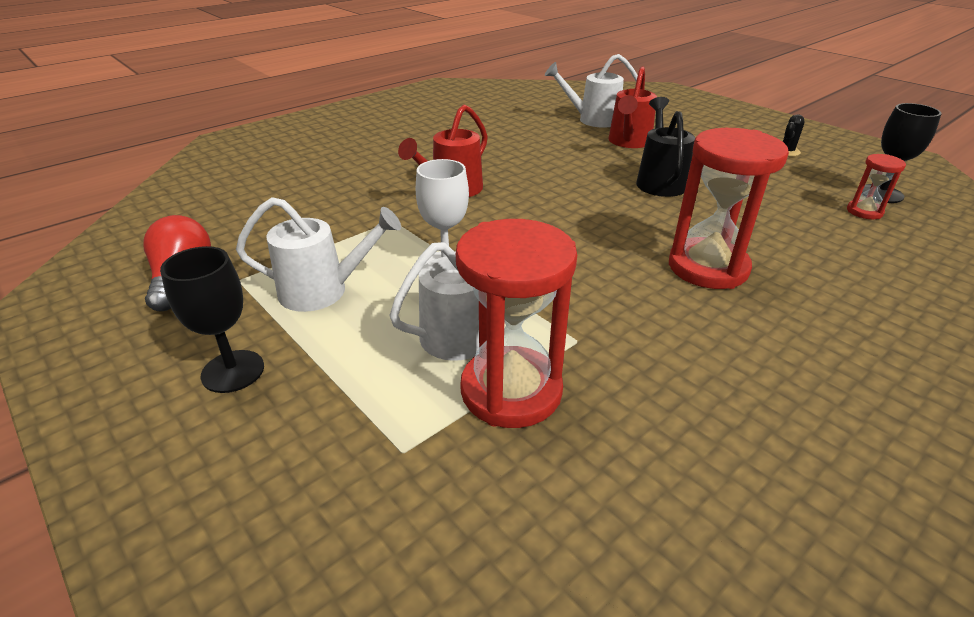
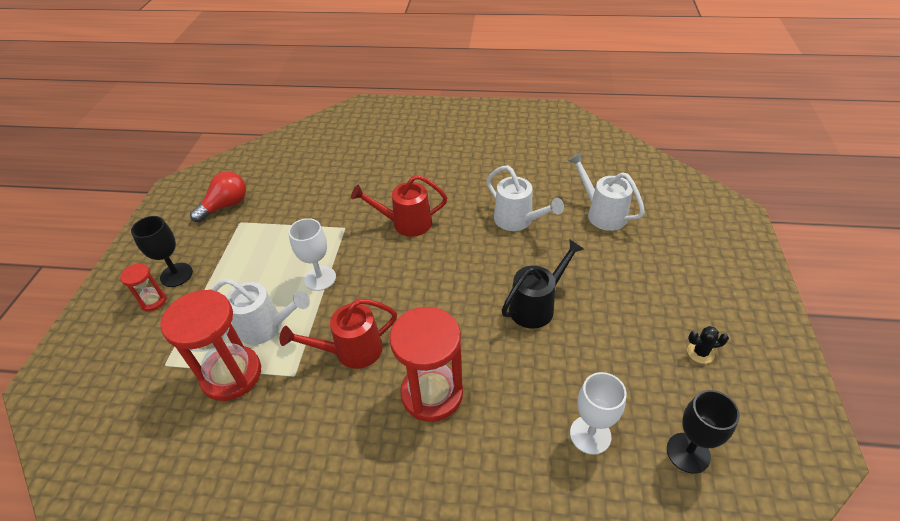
camera: 50 degrees right, 10 degrees up
white watering can [236,197,401,312] -> white watering can moved to [486,165,564,231]
red watering can [608,67,657,148] -> red watering can moved to [280,298,397,369]
red hourglass [847,154,906,219] -> red hourglass moved to [120,264,167,311]
none -> white goblet [570,372,627,455]

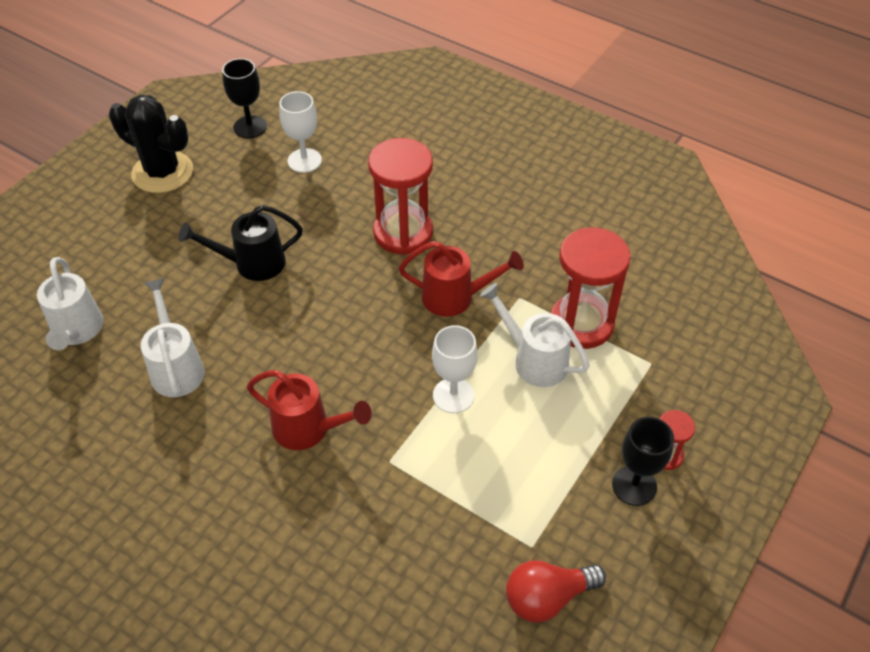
camera: 155 degrees left, 5 degrees up
black cactus [687,326,729,364] -> black cactus [109,95,193,193], size x2.47

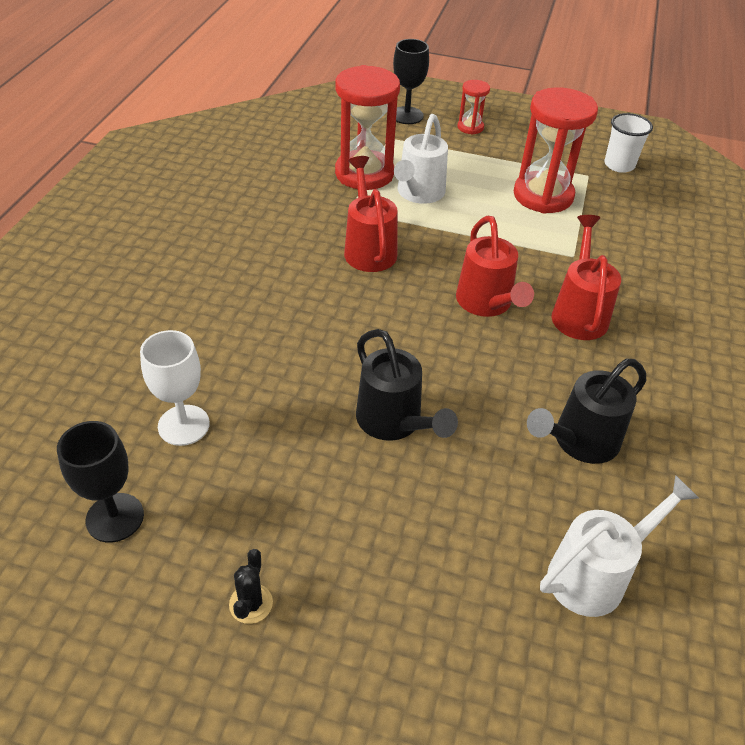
camera: 110 degrees left, 5 degrees down
black cactus [109,95,193,193] -> black cactus [229,549,273,624], size x0.41
white watering can [141,278,205,397] -> black watering can [527,358,646,464]
red hourglass [368,138,433,255] -> red hourglass moved to [514,87,598,214]
white goblet [432,325,478,413] -> none
red light bulb [506,560,606,623] -> white cup [604,113,653,173]
black goblet [612,417,674,506] -> black goblet moved to [393,39,429,124]
none -> red watering can [456,216,534,317]

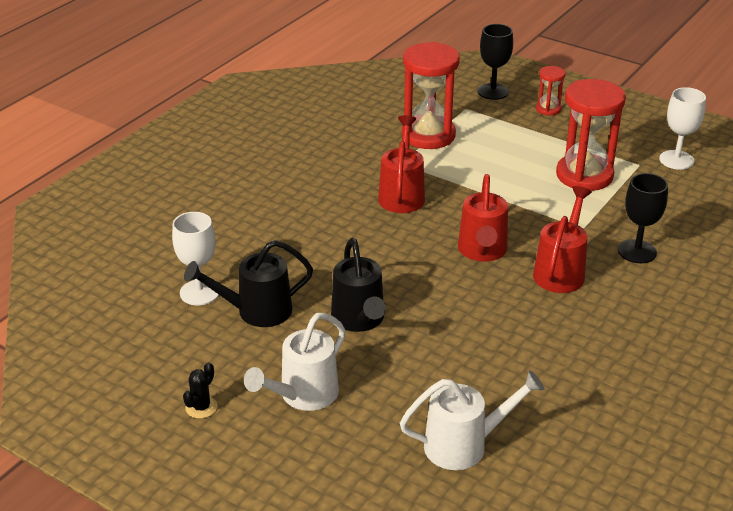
camera: 20 degrees right, 10 degrees down
black goblet [57,421,144,542] -> black goblet moved to [618,173,668,263]
white watering can [394,114,448,204] -> white watering can moved to [244,313,346,411]
black watering can [527,358,646,464] -> black watering can moved to [184,240,313,327]
white cup [604,113,653,173] -> white goblet [659,87,706,170]

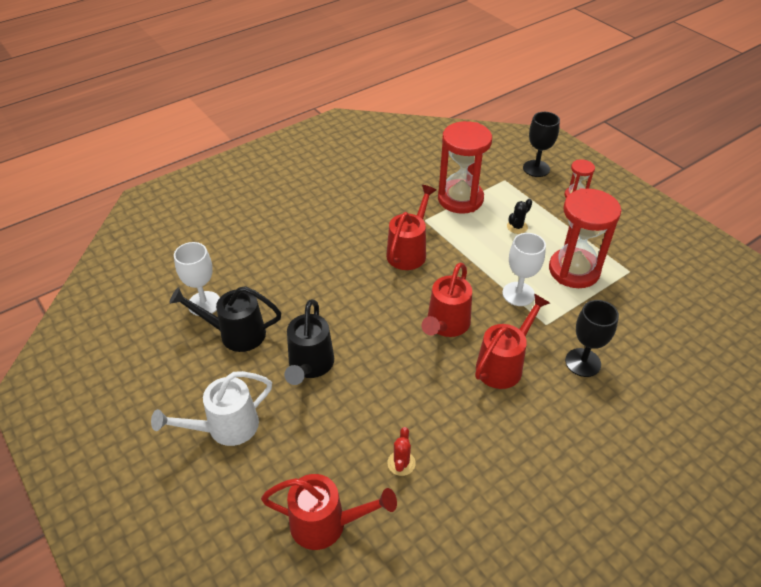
camera: 20 degrees right, 10 degrees up
black cactus [183,362,218,419] -> black cactus moved to [507,199,532,234]
white watering can [400,370,545,470] -> red watering can [261,474,397,550]
white goblet [659,87,706,170] -> white goblet moved to [502,233,546,306]
none -> red cactus [387,427,416,476]

